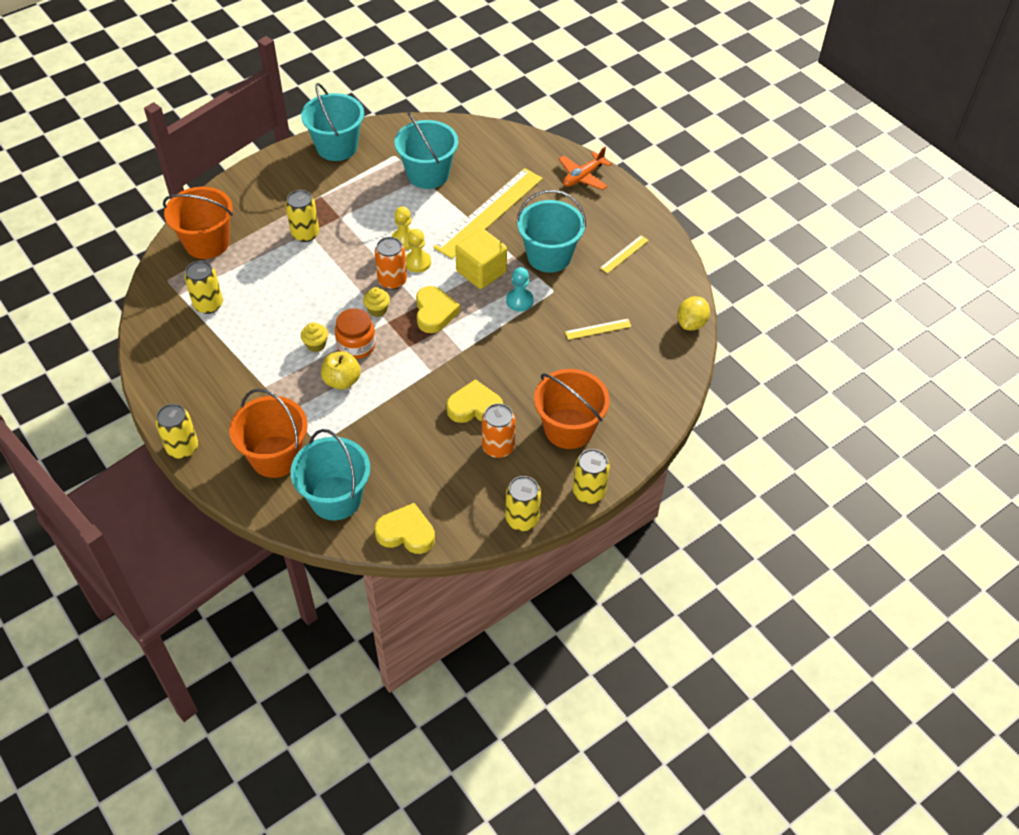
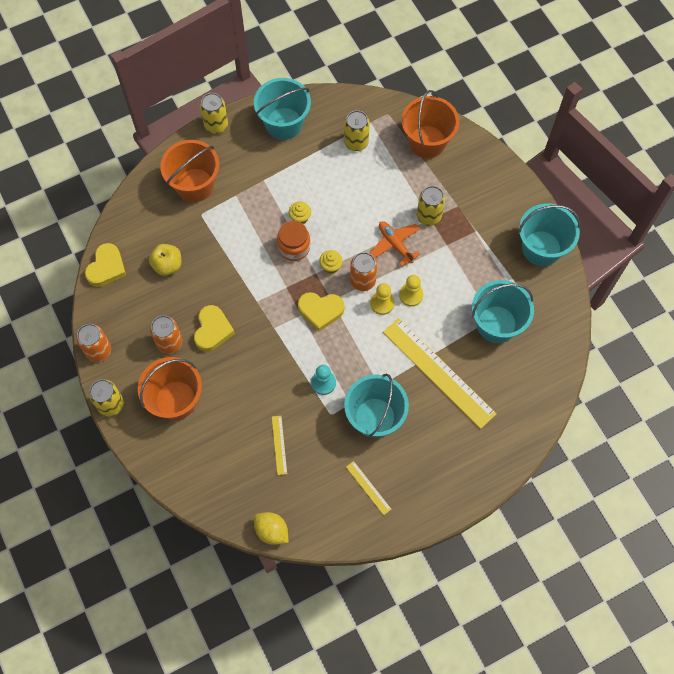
camera: 100 degrees right, 15 degrees up
turquoise bucket [290,429,370,520] -> turquoise bucket moved to [254,78,311,140]
yellow apple [321,351,361,390] -> yellow apple moved to [149,244,181,276]
yellow cube [455,228,507,289] -> none
yellow can [505,476,541,531] -> orange can [76,324,111,362]
orange plane [559,147,612,190] -> orange plane moved to [370,221,420,266]

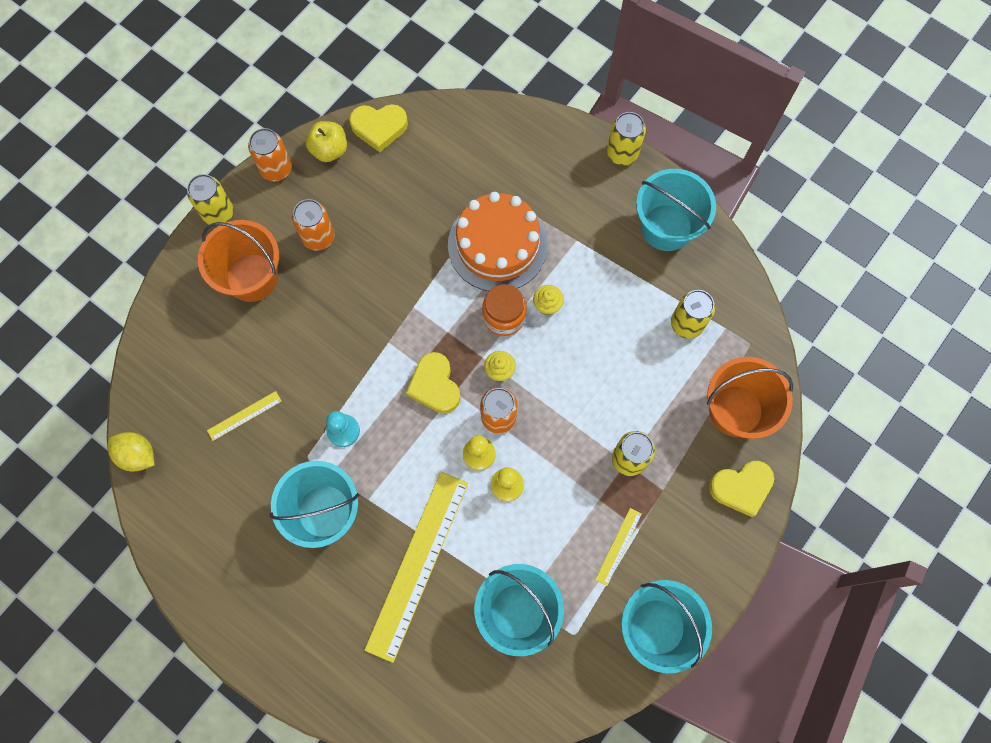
camera: 65 degrees right, 5 degrees up
yellow apple [149,244,181,276] -> yellow apple moved to [305,121,347,162]
orange bucket [160,140,219,202] -> none
yellow heart [194,305,235,352] -> yellow heart moved to [709,461,774,517]
yellow lemon [254,512,288,545] -> yellow lemon turned 75 degrees counterclockwise [108,432,155,472]
yellow ruler [346,461,391,515] -> yellow ruler moved to [595,508,642,586]
orange plane [370,221,420,266] -> none
none -> orange cake [448,192,548,291]

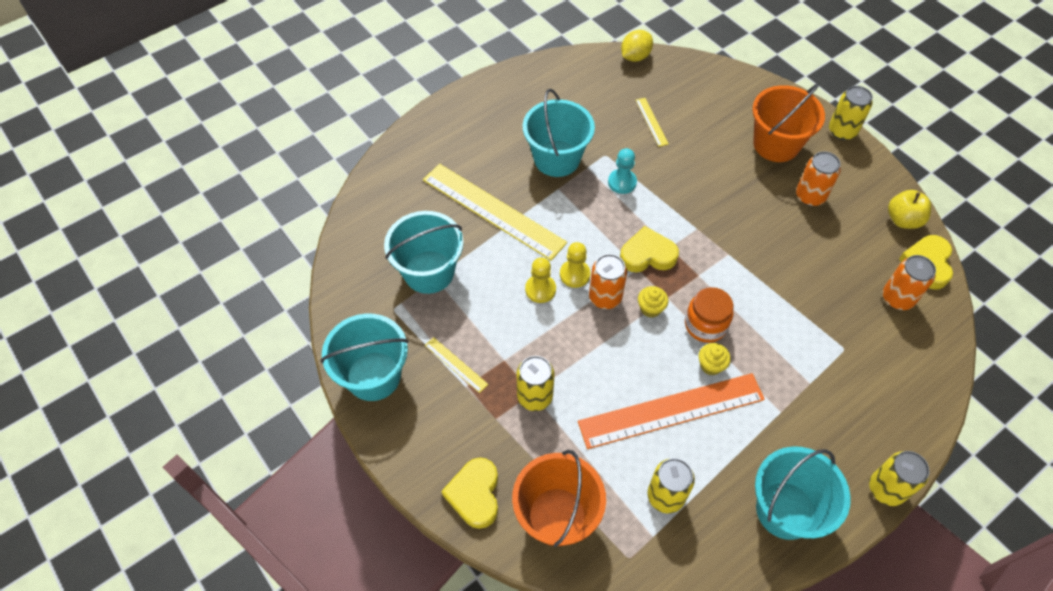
camera: 105 degrees right, 15 degrees down
orange can [248,128,292,181] -> orange can moved to [883,255,936,310]
orange cake [448,192,548,291] -> none
none -> orange ruler [578,373,765,449]

